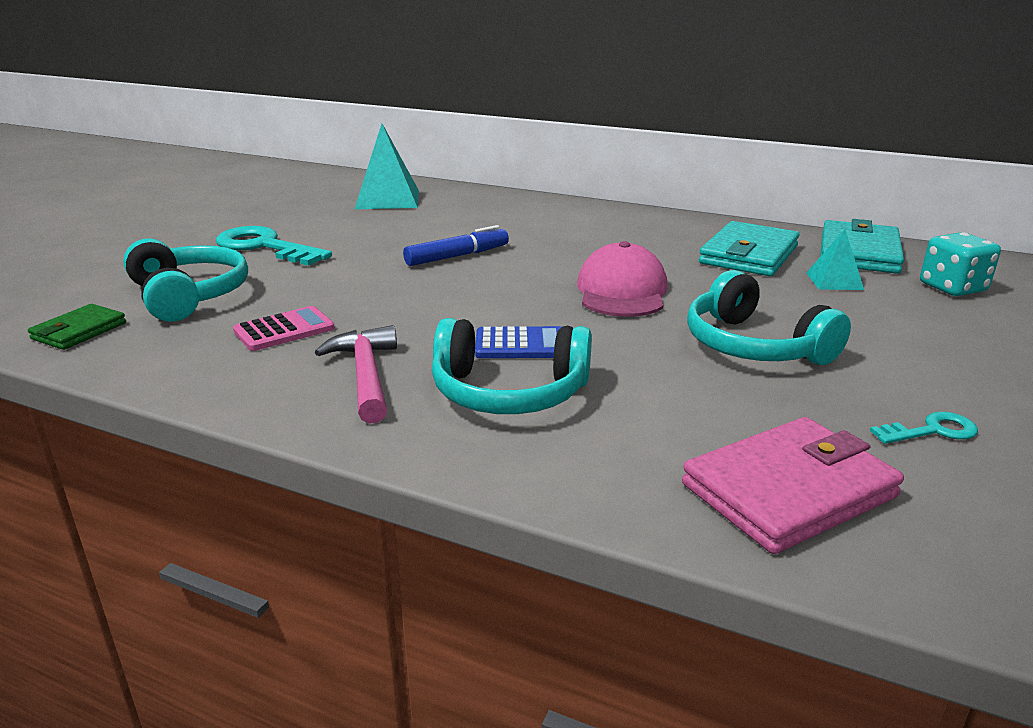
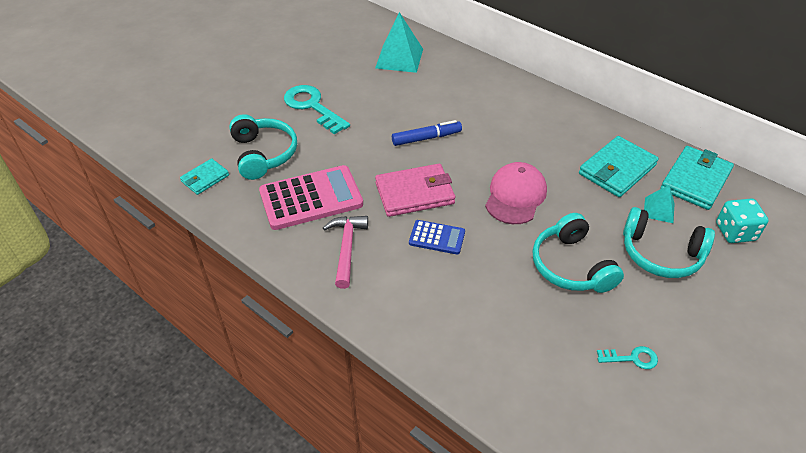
camera: 15 degrees right, 20 degrees up
green wallet [28,304,126,350] -> turquoise wallet [180,158,229,195]
pink calculator [233,306,335,351] -> pink calculator [259,165,363,230], size x1.91
turquoise headphones [432,318,592,414] -> turquoise headphones moved to [623,207,715,278]
pink wallet [682,417,904,554] -> pink wallet moved to [375,164,455,217]

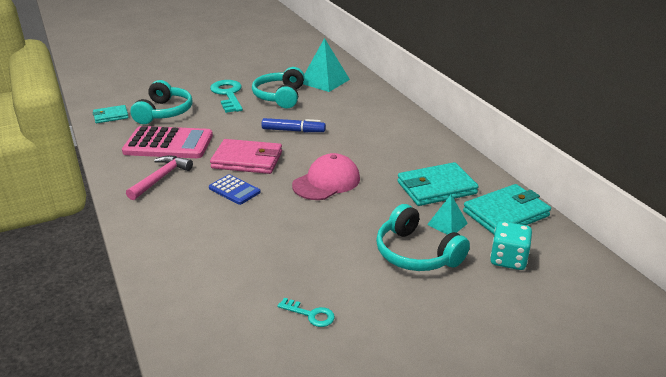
camera: 25 degrees right, 15 degrees down
turquoise headphones [533,213,624,293] -> turquoise headphones moved to [252,67,305,109]

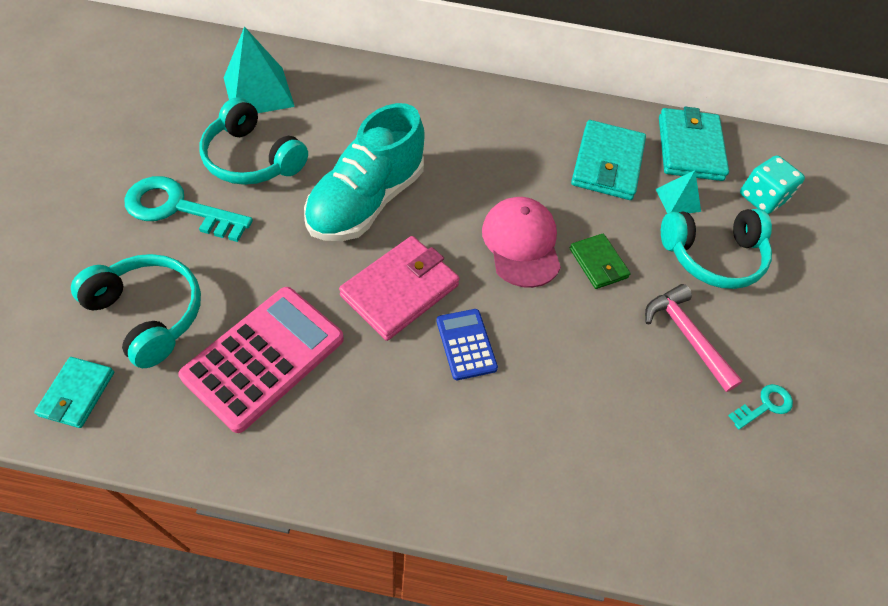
camera: 60 degrees left, 25 degrees up
pink hammer [126,156,193,200] -> pink hammer moved to [645,284,743,392]
blue calculator [209,174,261,205] -> blue calculator turned 90 degrees counterclockwise [436,309,498,380]
blue marker [262,118,326,132] -> turquoise shoe [304,103,425,241]
none -> green wallet [570,234,631,289]

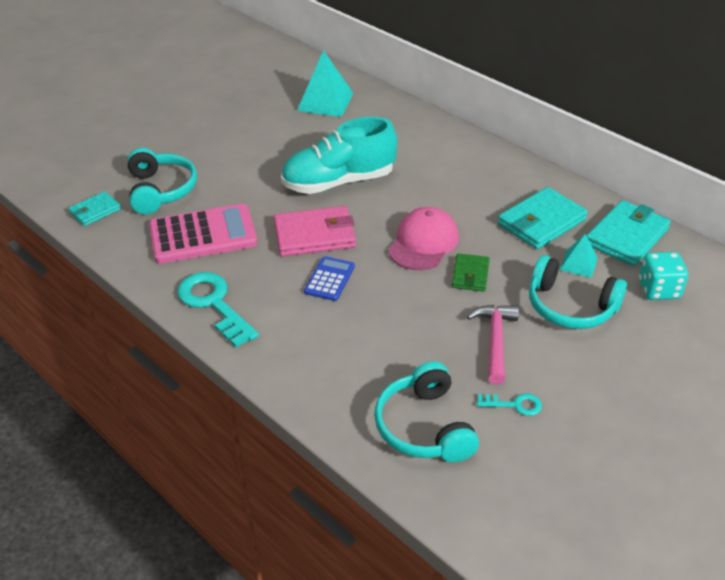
camera: 40 degrees right, 15 degrees down
turquoise key [125,176,253,242] -> turquoise key moved to [177,272,259,347]
turquoise headphones [199,97,308,185] -> turquoise headphones moved to [374,361,479,462]

